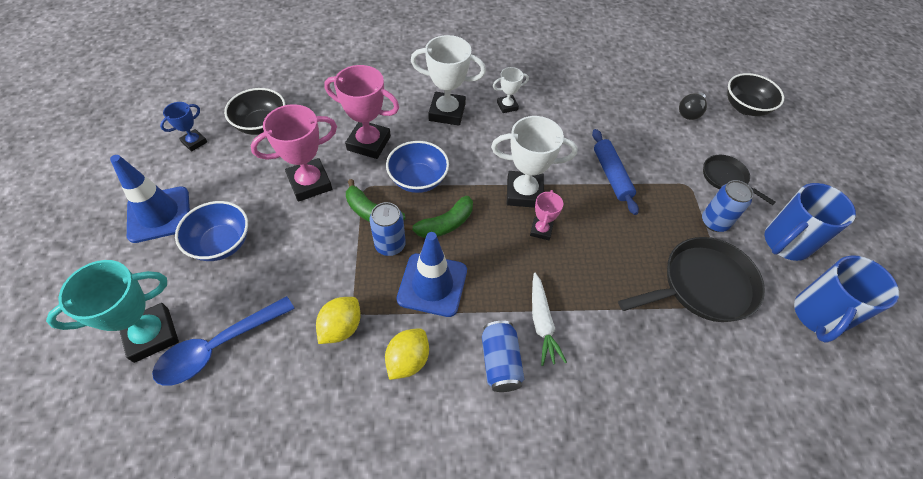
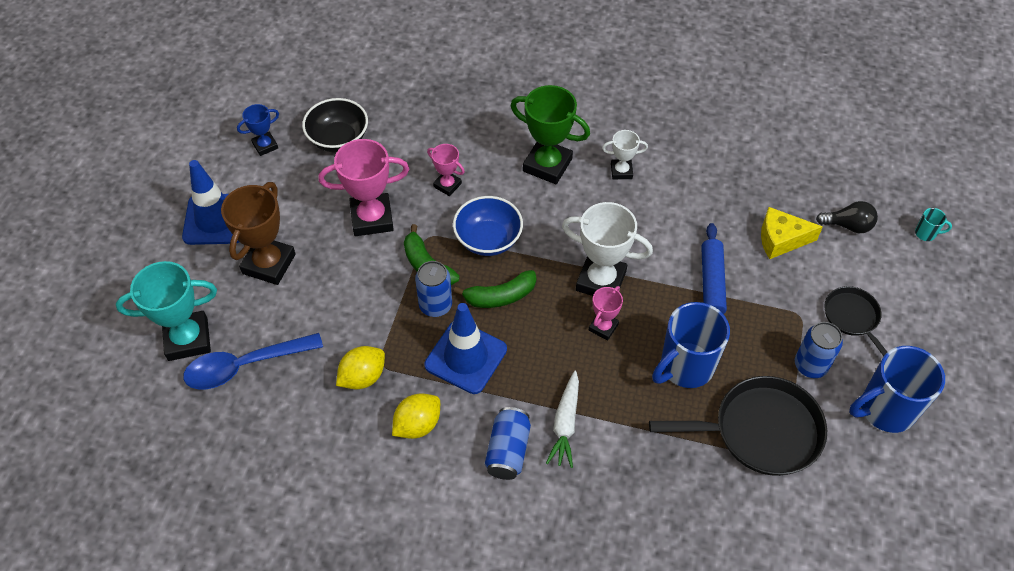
camera: 20 degrees right, 0 degrees up
blue bowl [175,201,248,261] -> brown trophy [221,182,296,285]
pink trophy [324,65,399,159] -> pink trophy [427,144,465,196], size x0.54
white trophy [411,35,486,126] -> green trophy [511,85,590,184]
black light bulb [679,93,707,120] -> black light bulb turned 135 degrees counterclockwise [816,201,878,233]
black bowl [727,73,784,116] -> turquoise mug [915,208,952,241]
blue mug [794,255,899,343] -> blue mug moved to [652,302,730,388]
none -> yellow cheese [761,207,823,259]

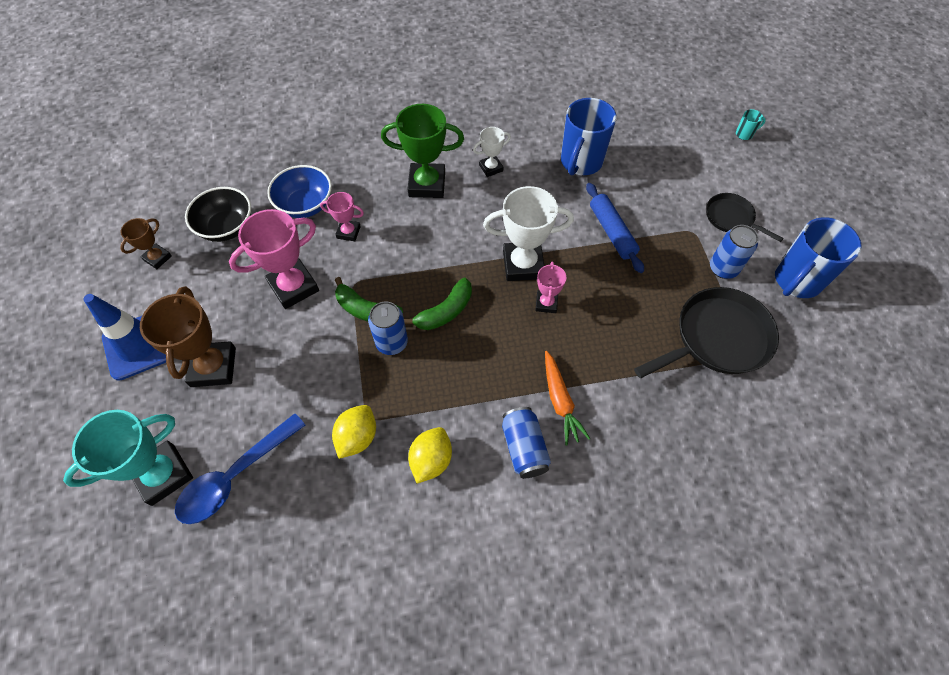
camera: 25 degrees left, 5 degrees up
blue trophy [237,104,279,156] -> brown trophy [120,218,172,269]
blue traffic cone [424,303,507,394] -> none
blue bowl [453,196,523,256] -> blue bowl moved to [267,165,332,218]
white carrot [546,371,579,468] -> orange carrot [545,351,590,445]
blue mug [652,302,730,388] -> blue mug moved to [561,98,617,175]
yellow cheese [761,207,823,259] -> none
black light bulb [816,201,878,233] -> none

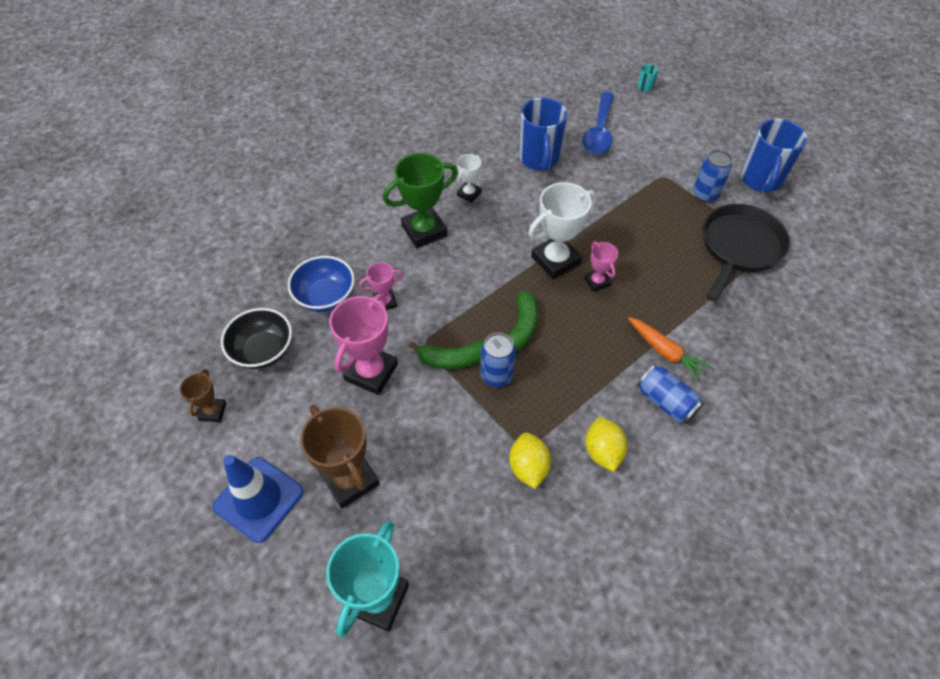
camera: 30 degrees left, 5 degrees down
blue spoon [175,413,306,524] -> blue spoon moved to [582,92,614,154]
blue rolling pin [586,183,644,273] -> none
black pan [706,193,784,242] -> none

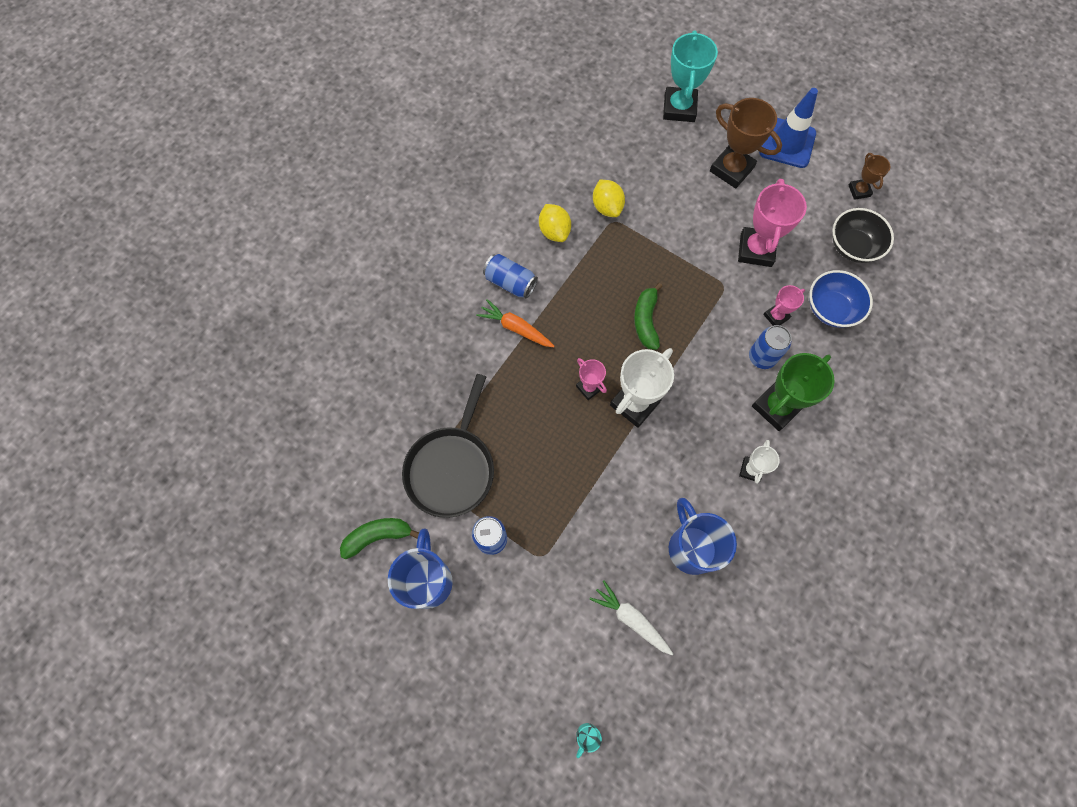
camera: 165 degrees right, 15 degrees up
green banana [409,340,485,369] -> green banana moved to [340,518,419,560]
blue can [481,333,516,387] -> blue can moved to [749,325,792,369]
blue spoon [582,92,614,154] -> white carrot [590,581,673,655]

